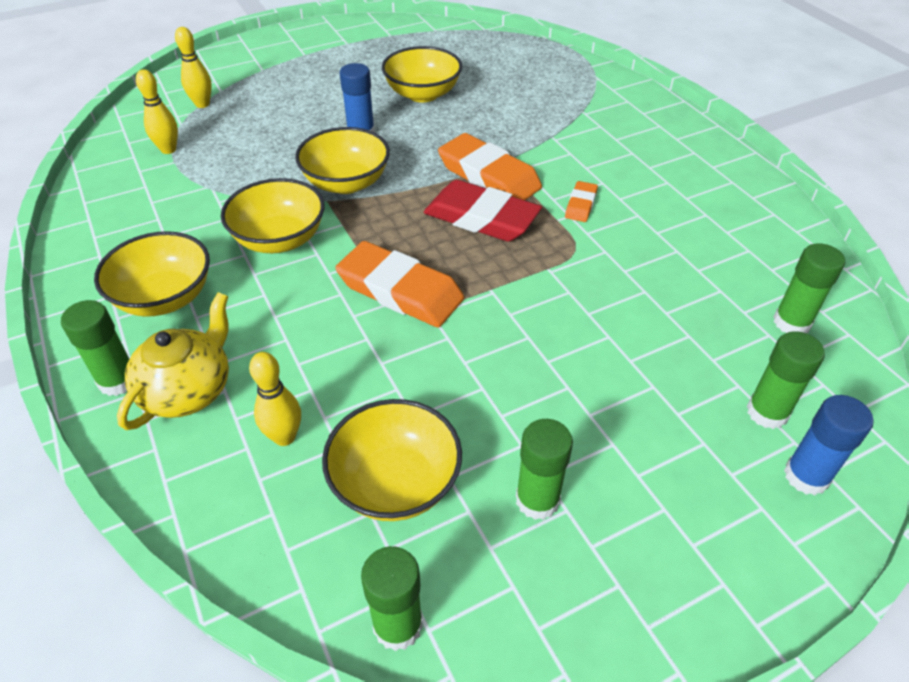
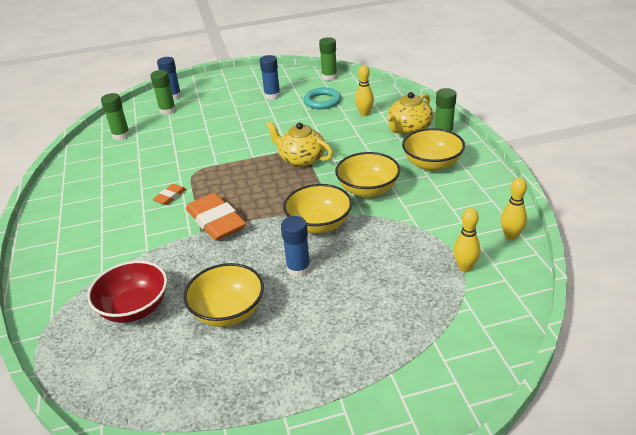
camera: 165 degrees left, 10 degrees down
yellow bowling pin [175,27,212,108] -> yellow bowling pin moved to [501,178,527,240]
yellow bowl [322,399,462,521] -> turquoise ring [304,88,341,109]
orange eraser [335,241,464,328] -> yellow teapot [266,121,333,167]
red eraser [424,180,542,242] -> none
green glue stick [516,419,573,520] -> blue glue stick [260,55,281,100]
none -> red bowl [87,261,167,323]

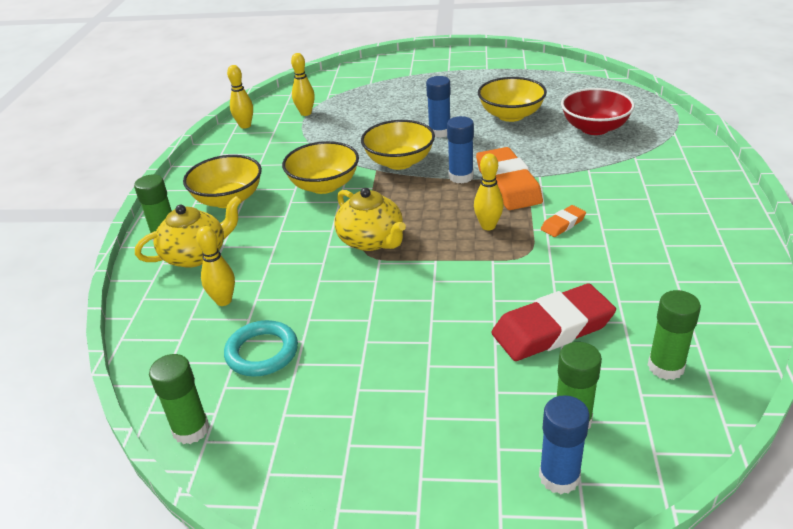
camera: 160 degrees left, 0 degrees up
blue glue stick [260,55,281,100] -> blue glue stick moved to [447,116,474,184]
none -> yellow bowling pin [474,153,504,230]
none -> red eraser [491,284,616,361]

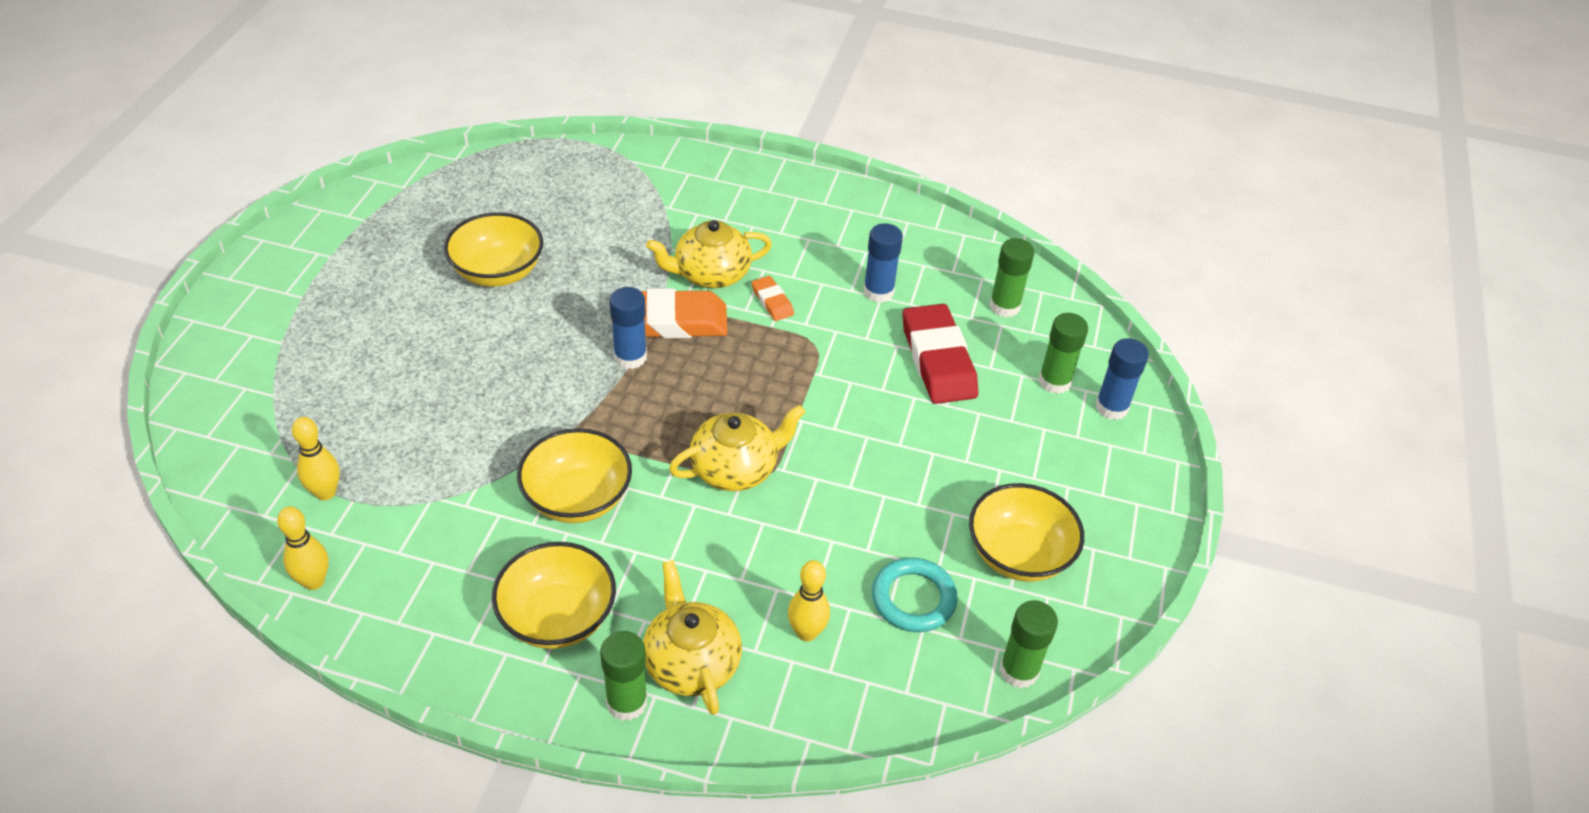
camera: 85 degrees left, 10 degrees up
yellow bowl [361,120,435,170] -> yellow bowl moved to [969,483,1084,582]
blue glue stick [426,76,451,138] -> blue glue stick moved to [863,223,903,303]
yellow bowling pin [474,153,504,230] -> none
red bowl [561,88,635,135] -> none
none -> yellow teapot [646,220,772,288]

